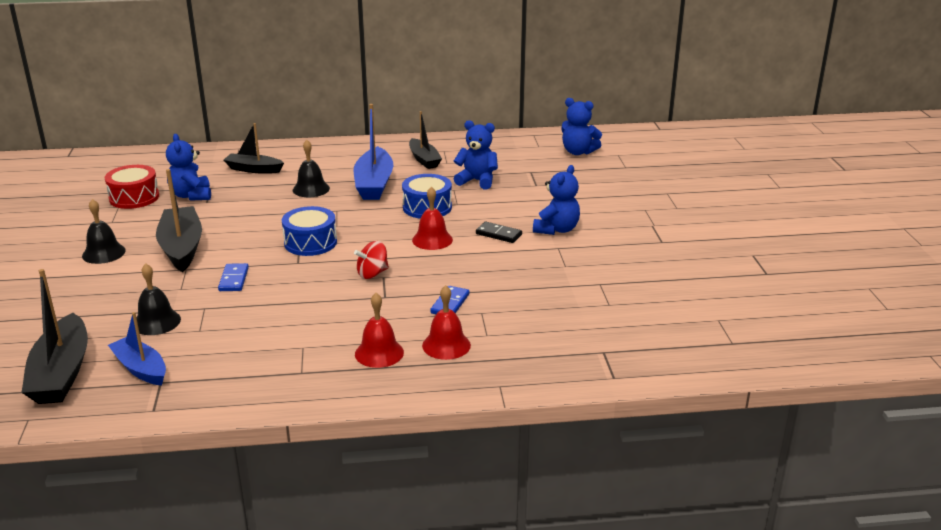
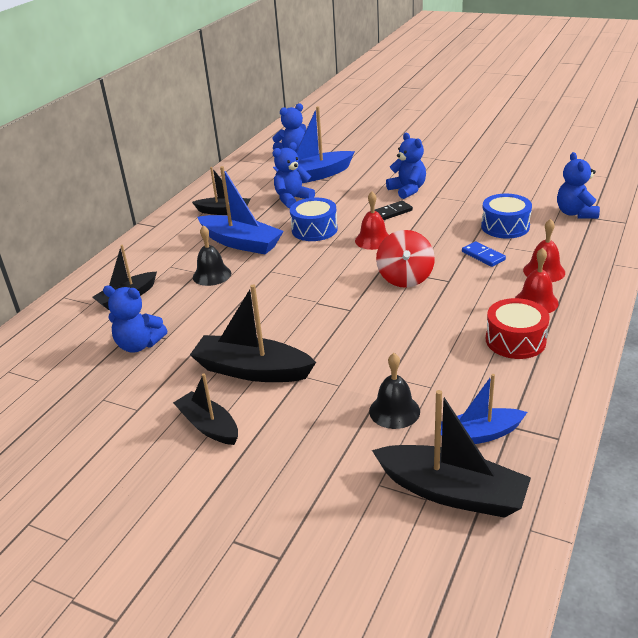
camera: 55 degrees left, 5 degrees up
black bell [82,199,126,264] -> black boat [173,374,238,445]
red drum [105,165,159,209] -> red drum moved to [486,298,550,359]
blue domino [218,263,249,291] -> none
blue drum [282,206,337,256] -> blue drum moved to [481,194,532,238]
red spinning top [354,241,389,279] -> red spinning top [376,230,435,288], size x1.51
none -> blue boat [273,106,355,183]
none -> blue teddy bear [557,152,600,219]

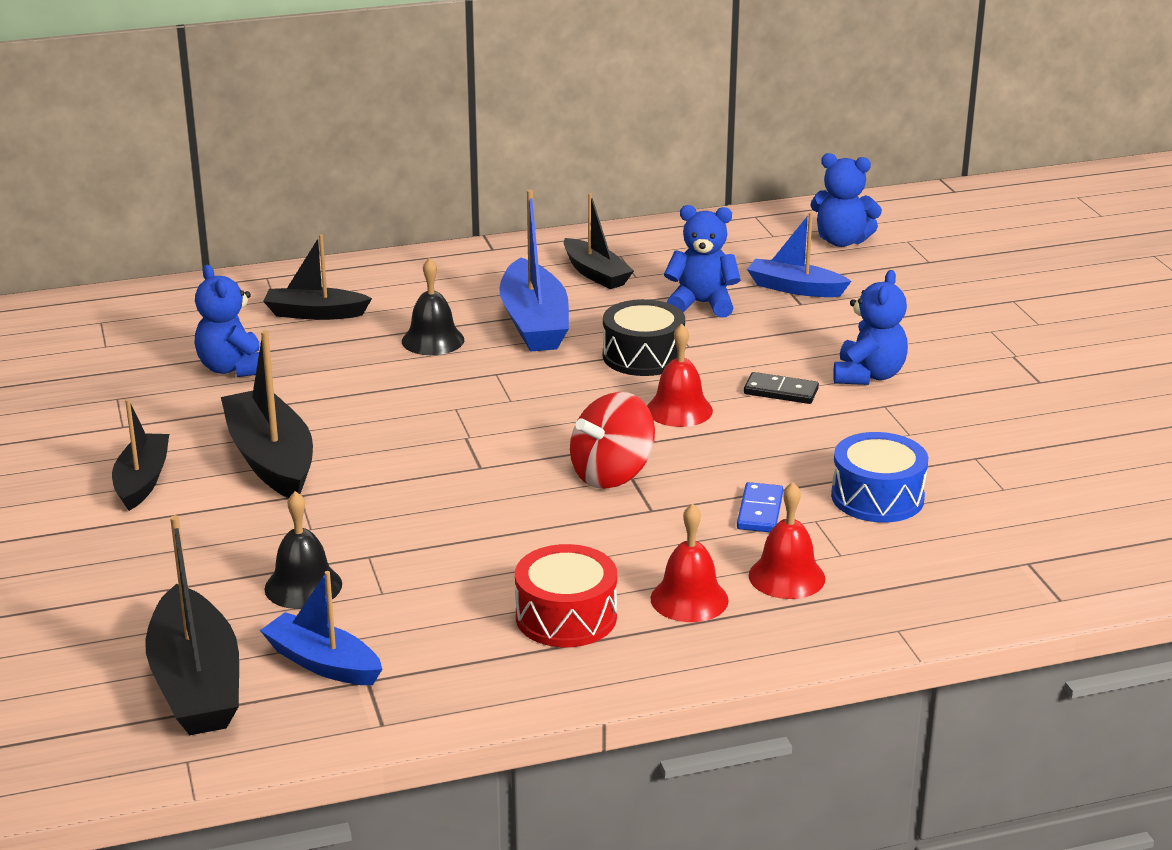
camera: 45 degrees right, 5 degrees down
blue boat [273,106,355,183] -> blue boat [747,212,851,297], size x0.64
blue drum [290,198,338,241] -> black drum [603,299,685,376]
blue teddy bear [557,152,600,219] -> none

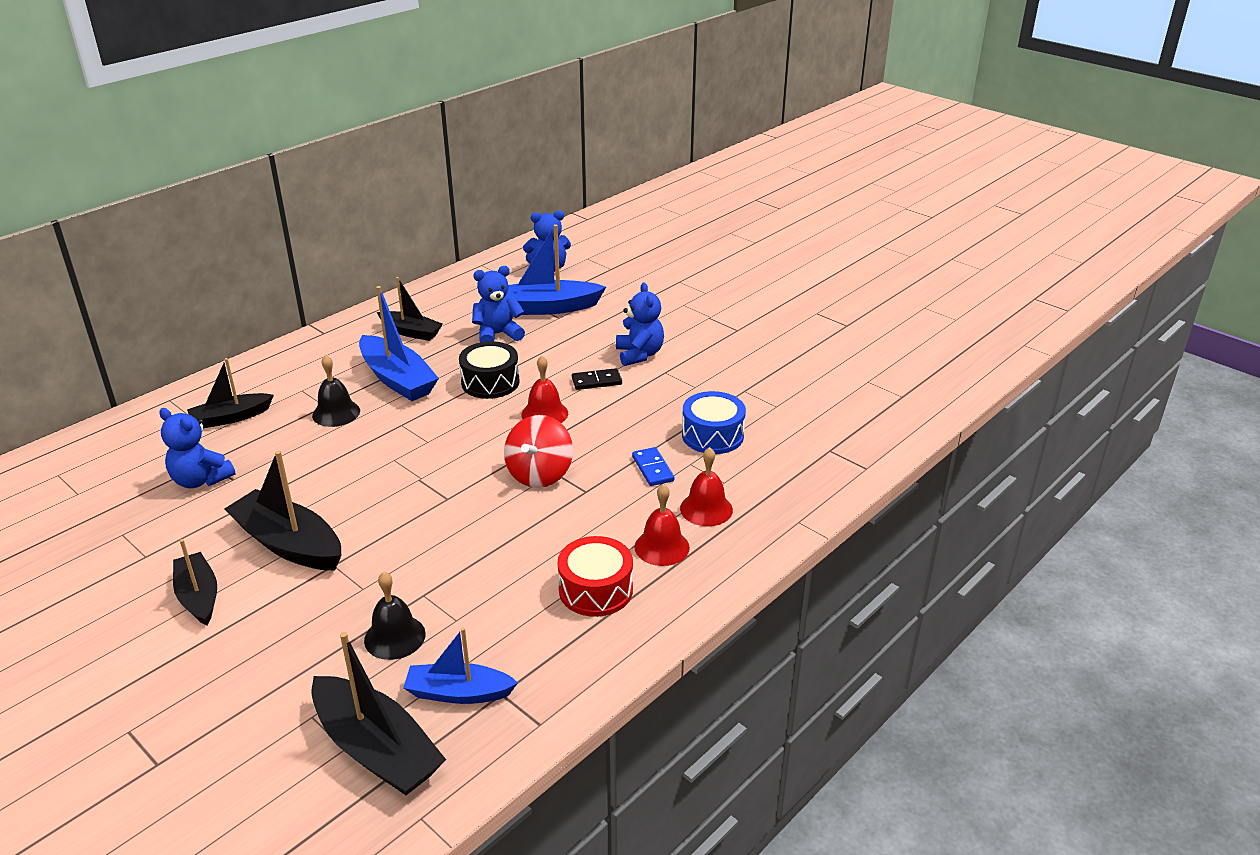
camera: 30 degrees left, 5 degrees up
blue boat [747,212,851,297] -> blue boat [505,224,606,315], size x1.55

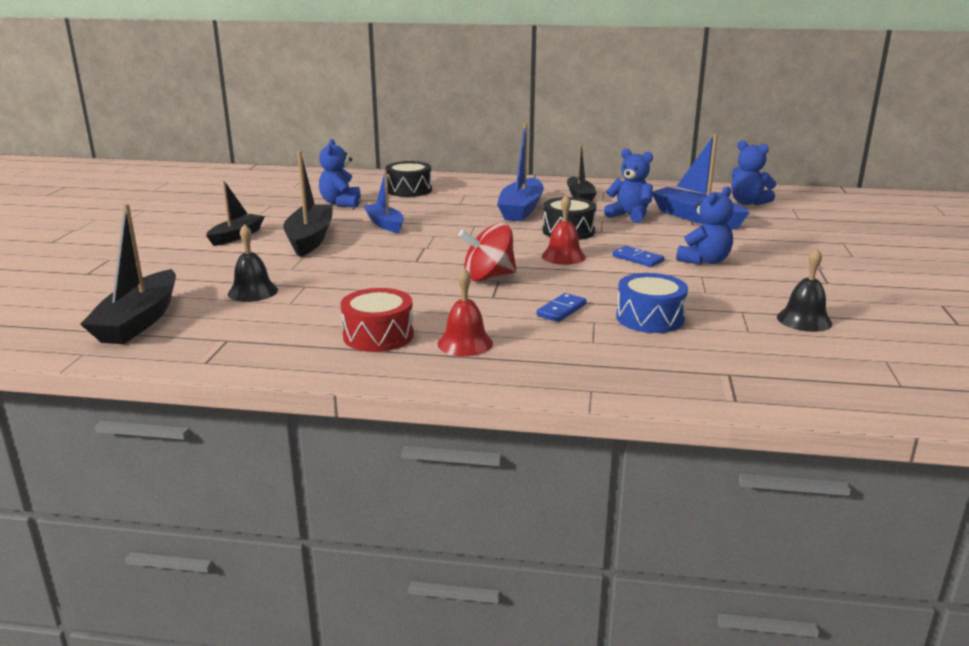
camera: 55 degrees right, 10 degrees down
black boat [187,358,274,428] -> black drum [386,161,432,197]
black bell [312,355,360,427] -> black bell moved to [777,248,832,332]
blue boat [403,628,518,704] -> blue boat moved to [364,170,404,233]
black domino [572,368,622,390] -> blue domino [613,246,664,267]
red bell [680,447,733,526] -> none

